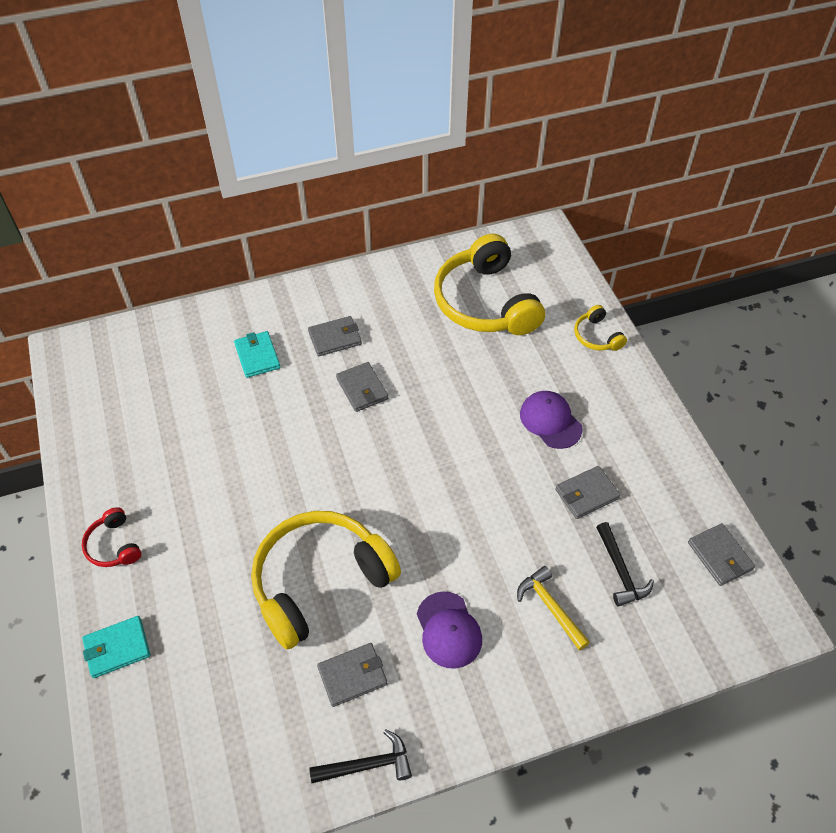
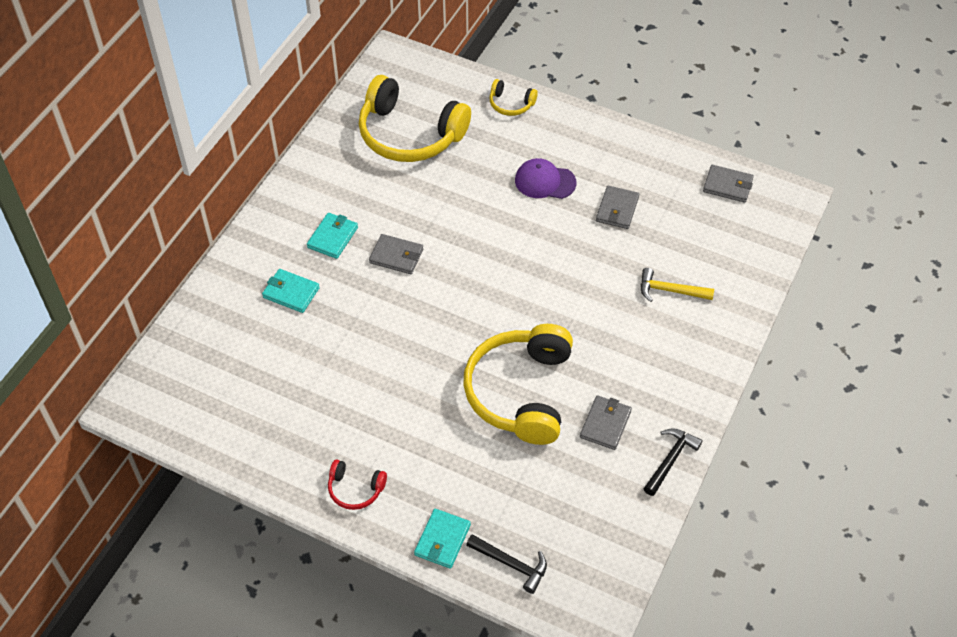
camera: 45 degrees left, 0 degrees up
grey wallet [308,316,362,356] -> turquoise wallet [307,213,358,259]
purple cap [417,591,482,669] -> none
black hammer [596,522,654,607] -> black hammer moved to [466,534,547,594]

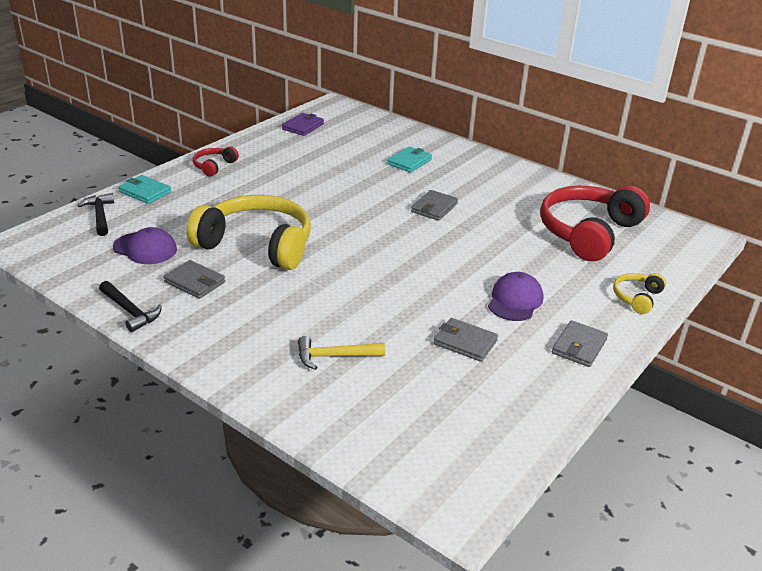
camera: 100 degrees right, 20 degrees down
turquoise wallet [307,213,358,259] -> none
yellow headphones [359,75,471,162] -> red headphones [540,186,650,261]
black hammer [466,534,547,594] -> black hammer turned 120 degrees clockwise [77,193,114,236]
yellow hammer [641,268,714,302] -> yellow hammer turned 120 degrees counterclockwise [298,336,385,370]
grey wallet [703,165,754,203] -> grey wallet moved to [552,320,608,367]
none -> purple cap [113,227,177,264]
none -> purple wallet [282,113,324,136]

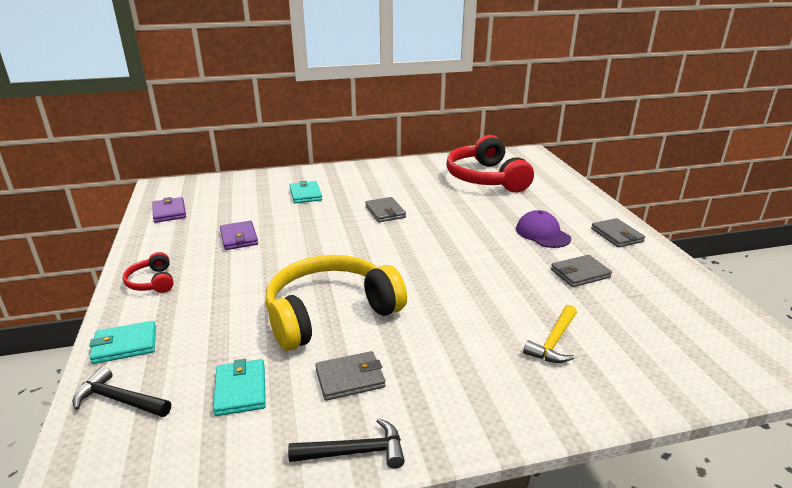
camera: 50 degrees left, 5 degrees down
purple cap [113,227,177,264] -> turquoise wallet [213,359,266,416]
yellow headphones [613,273,666,314] -> none
none -> purple wallet [220,221,258,250]

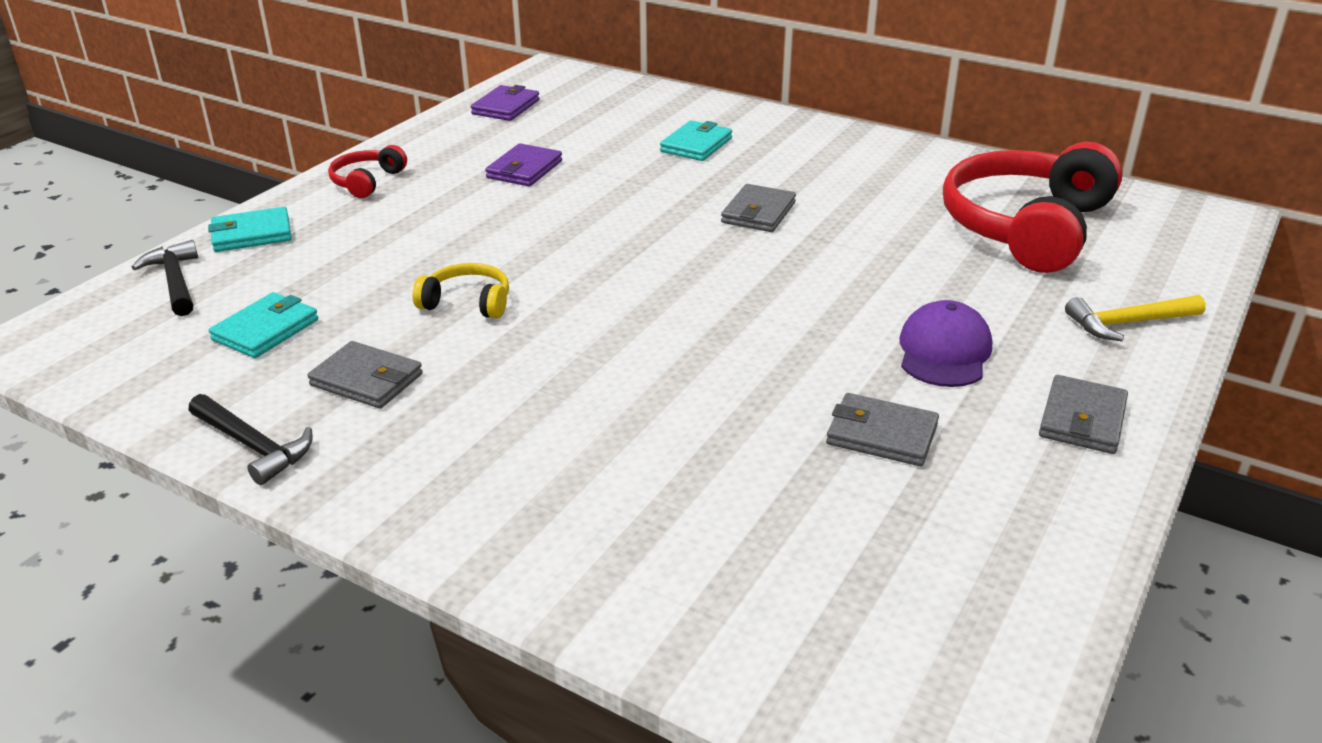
camera: 45 degrees right, 5 degrees up
turquoise wallet [89,321,156,364] -> turquoise wallet turned 45 degrees counterclockwise [208,207,292,252]
yellow headphones [265,255,407,351] -> yellow headphones [413,263,509,319], size x0.45
yellow hammer [523,305,577,363] -> yellow hammer moved to [1065,295,1206,341]

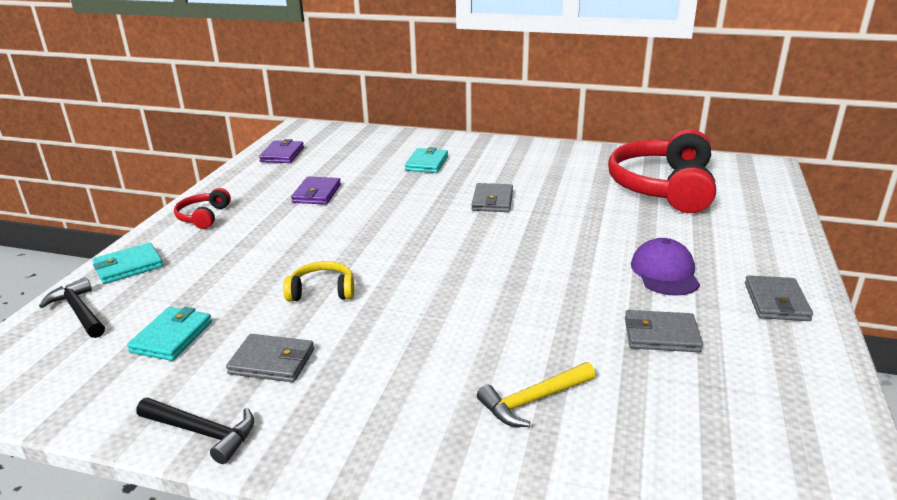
camera: 15 degrees left, 5 degrees down
yellow hammer [1065,295,1206,341] -> yellow hammer moved to [477,362,595,427]

